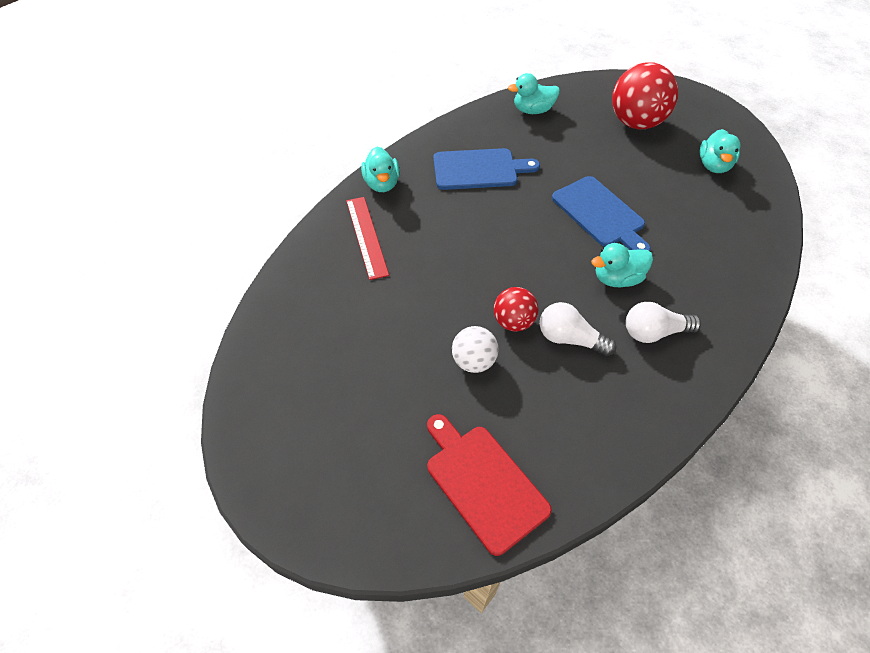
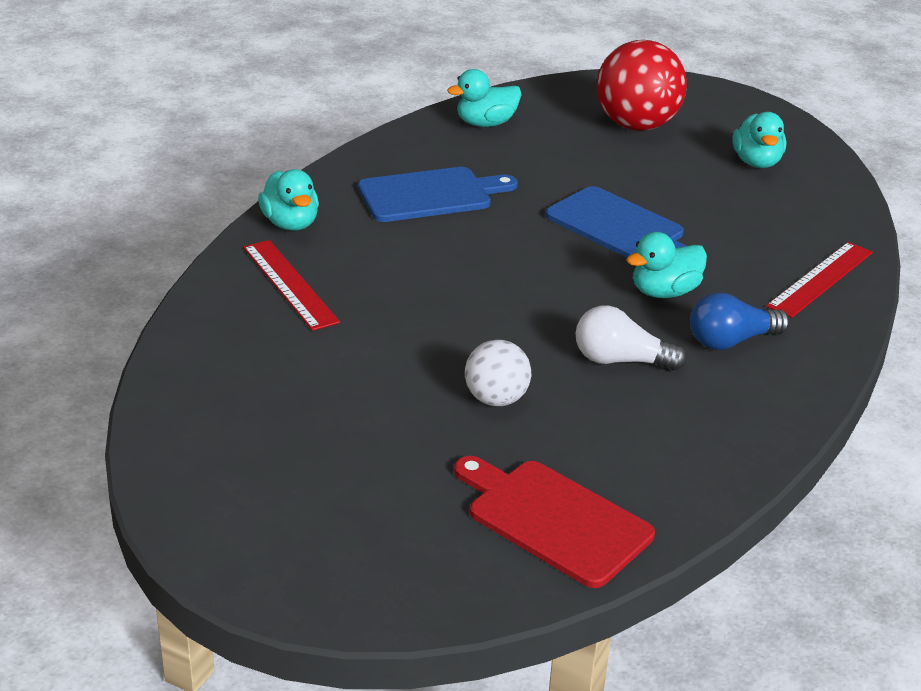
camera: 15 degrees left, 20 degrees down
red ball [494,287,539,332] -> none
white light bulb [626,302,701,343] -> blue light bulb [690,293,790,350]
none -> red ruler [766,242,873,318]

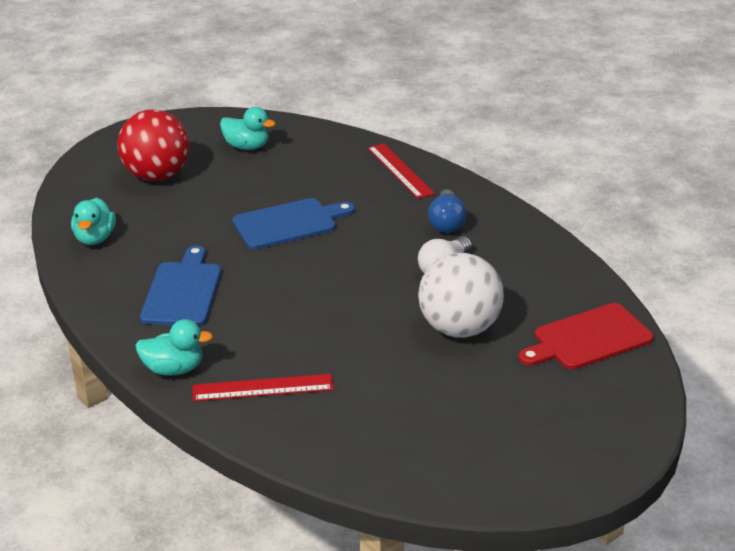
camera: 65 degrees left, 0 degrees up
white ball [465,340,531,406] -> white ball [418,253,504,338], size x1.81
turquoise duck [626,232,707,298] -> none

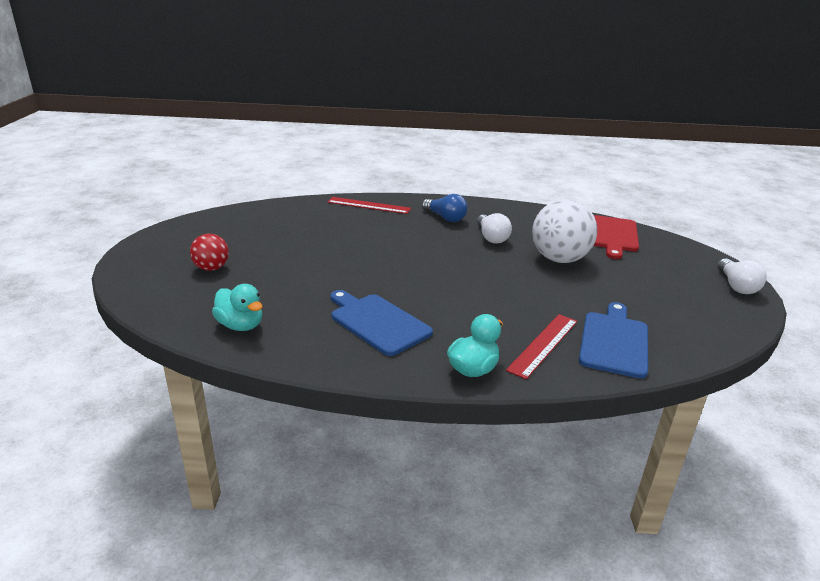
camera: 50 degrees left, 5 degrees down
red ball [117,109,190,181] -> red ball [190,234,229,271], size x0.55
turquoise duck [220,107,275,150] -> none
blue cutting board [232,198,355,249] -> blue cutting board moved to [579,302,648,379]
none -> white light bulb [717,258,767,294]

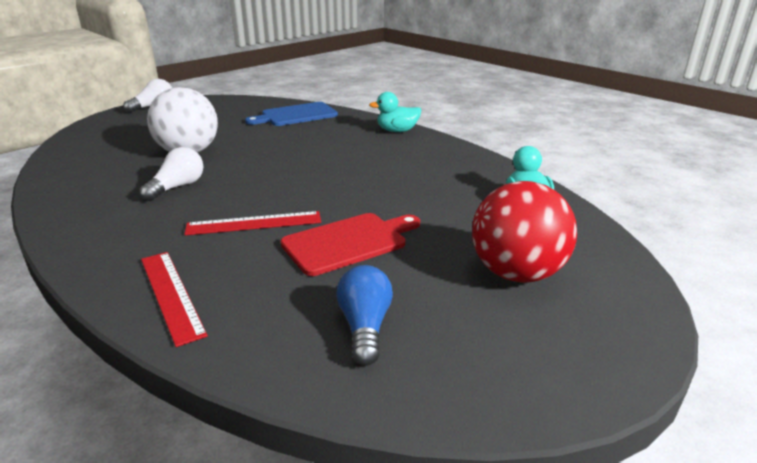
camera: 135 degrees left, 0 degrees up
red ball [190,234,229,271] -> red ball [472,181,577,283], size x1.81
blue cutting board [330,290,433,356] -> none
blue light bulb [422,194,468,222] -> blue light bulb moved to [336,265,393,366]
red ruler [506,314,577,379] -> red ruler moved to [184,211,321,235]
red cutting board [594,215,639,259] -> red cutting board moved to [280,213,420,276]

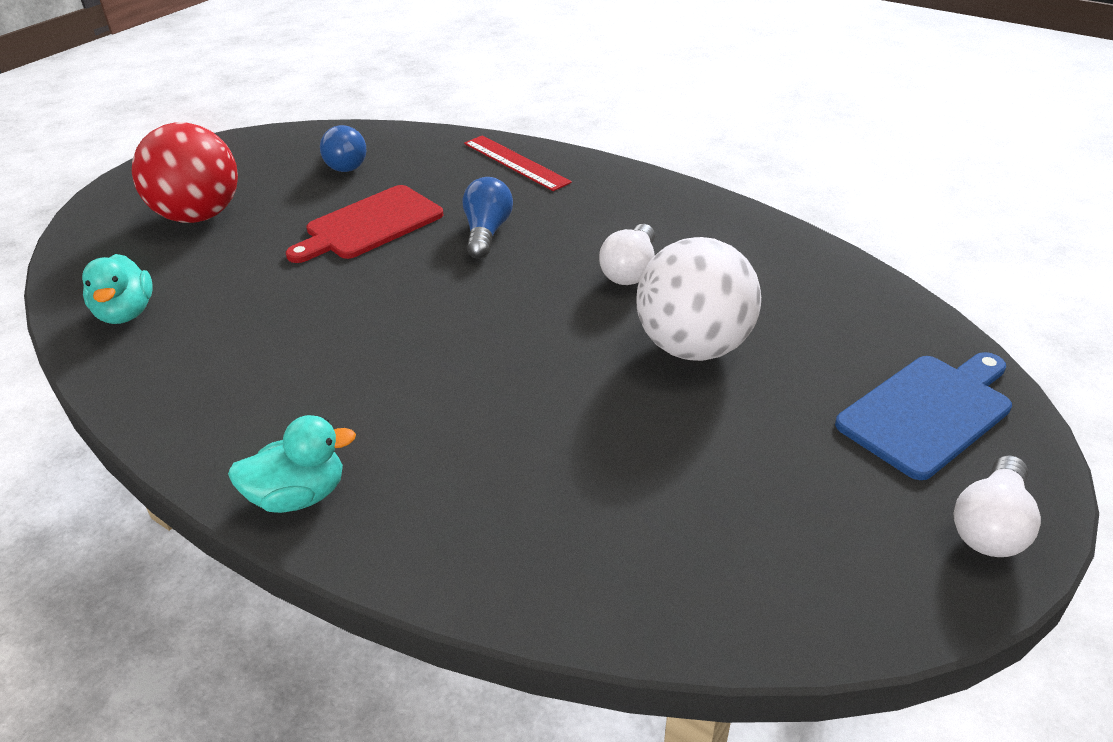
camera: 170 degrees right, 10 degrees up
red ruler [184,211,321,235] -> blue light bulb [462,177,513,259]
blue cutting board [245,102,338,126] -> blue cutting board moved to [835,352,1012,480]

